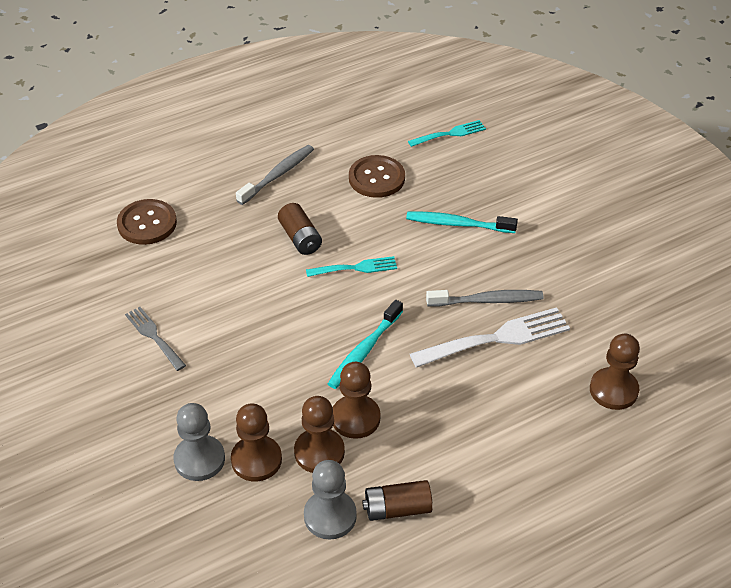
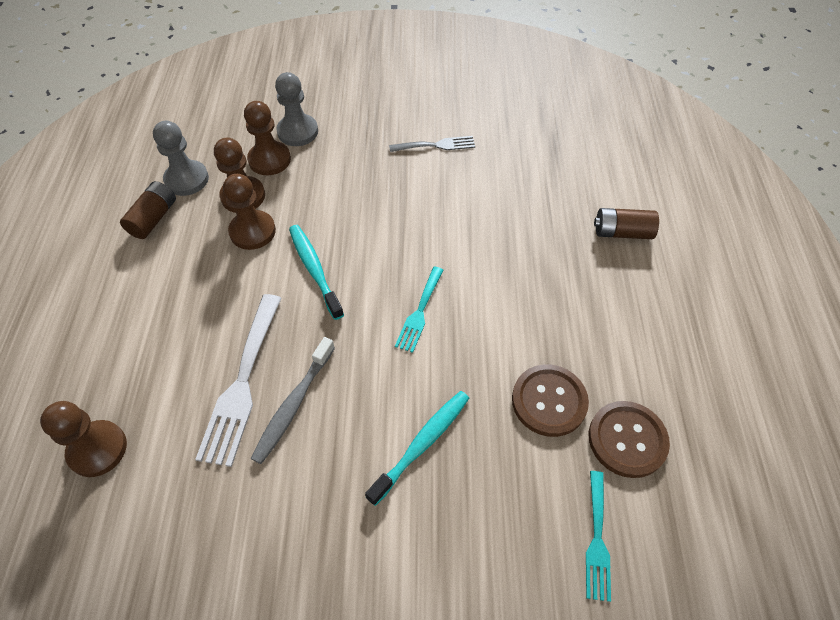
camera: 120 degrees right, 10 degrees up
brown button [117,199,177,245] -> brown button moved to [589,401,670,478]
grey toothbrush [236,145,314,205] -> none
brown battery [278,203,322,255] -> brown battery moved to [594,208,659,239]

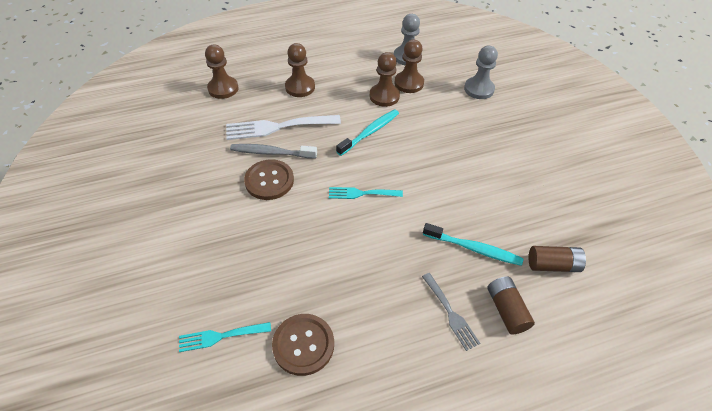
camera: 70 degrees right, 5 degrees down
brown battery [120,181,176,239] -> brown battery moved to [529,246,586,272]
brown pawn [244,101,291,175] -> brown pawn moved to [285,43,315,97]
turquoise toothbrush [365,391,469,506] -> turquoise toothbrush moved to [423,223,524,266]
grey fork [389,136,475,152] -> grey fork moved to [422,273,480,351]
brown button [512,364,589,437] -> brown button moved to [244,159,294,200]

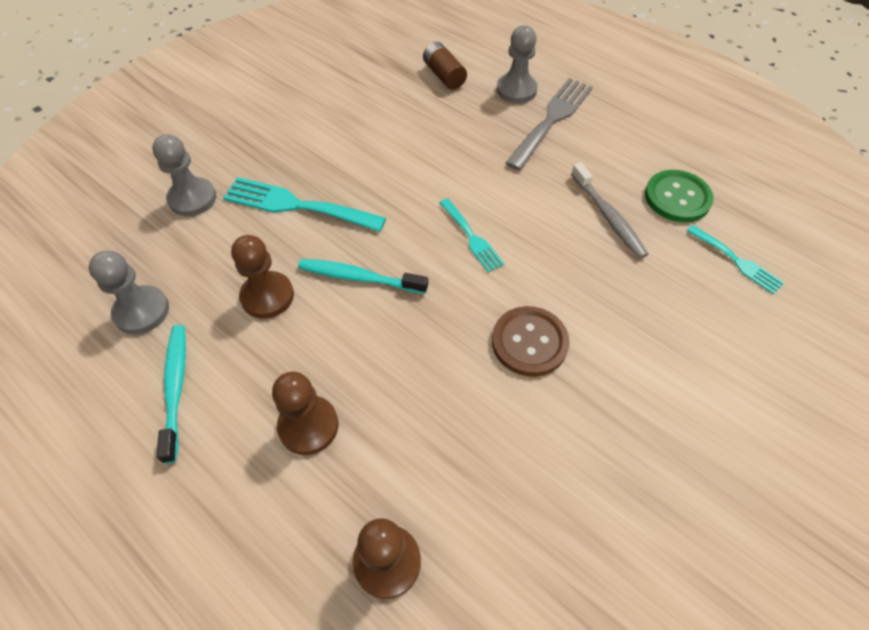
camera: 120 degrees left, 5 degrees up
white fork [226,115,341,140] -> none
grey toothbrush [230,144,317,159] -> grey toothbrush moved to [571,162,648,259]
brown button [272,314,334,376] -> green button [645,170,714,222]
brown pawn [394,40,424,93] -> none
grey fork [422,273,480,351] -> grey fork [506,78,593,171], size x1.72
turquoise toothbrush [423,223,524,266] -> turquoise toothbrush moved to [157,325,186,464]
brown battery [487,276,535,334] -> grey pawn [497,25,538,104]
none -> turquoise fork [223,177,386,232]

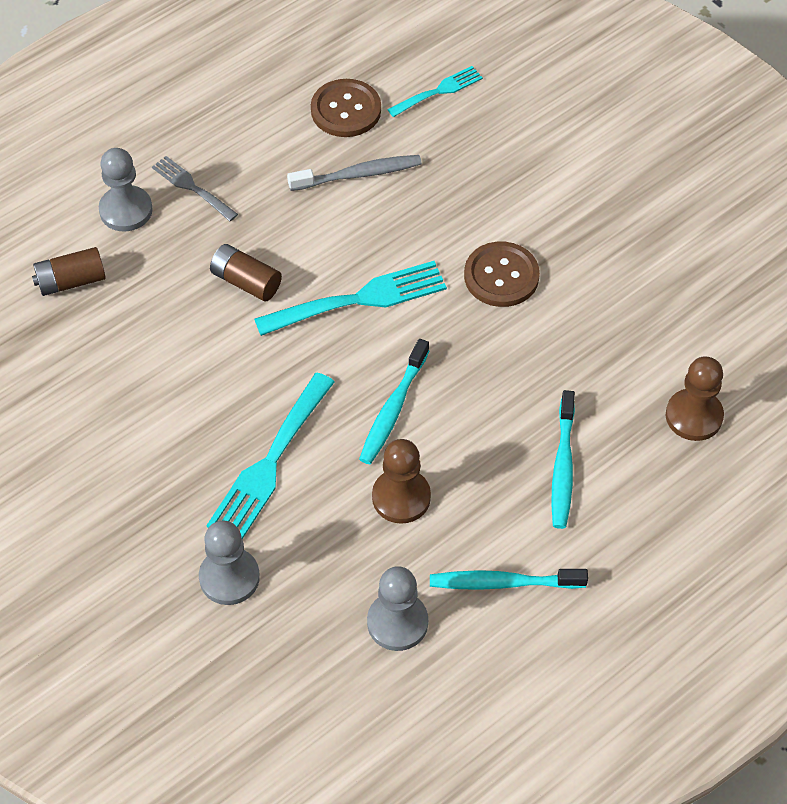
camera: 80 degrees left, 0 degrees up
brown pawn [272,372,338,455] -> turquoise toothbrush [551,390,575,529]
turquoise fork [439,198,504,272] -> turquoise fork [254,261,447,336], size x1.72
grey fork [506,78,593,171] -> grey fork [152,156,238,222], size x0.58
green button [645,170,714,222] -> brown button [311,79,381,137]
none -> brown battery [210,244,282,301]

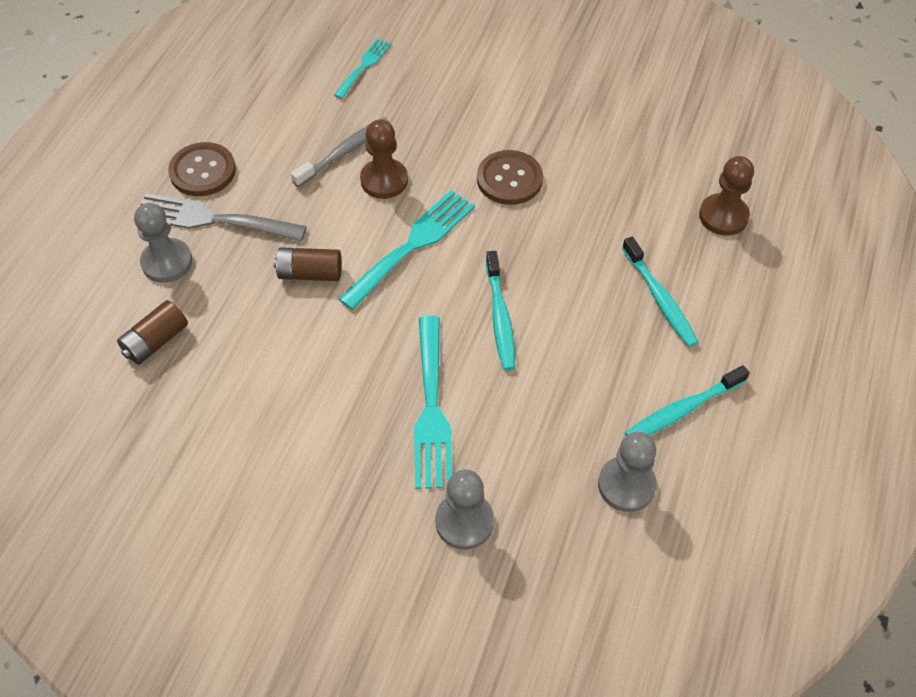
camera: 30 degrees left, 0 degrees up
grey fork [152,156,238,222] -> grey fork [140,193,307,241], size x1.72
brown button [311,79,381,137] -> brown button moved to [168,142,236,196]
brown pawn [372,439,431,524] -> brown pawn moved to [360,120,408,199]

